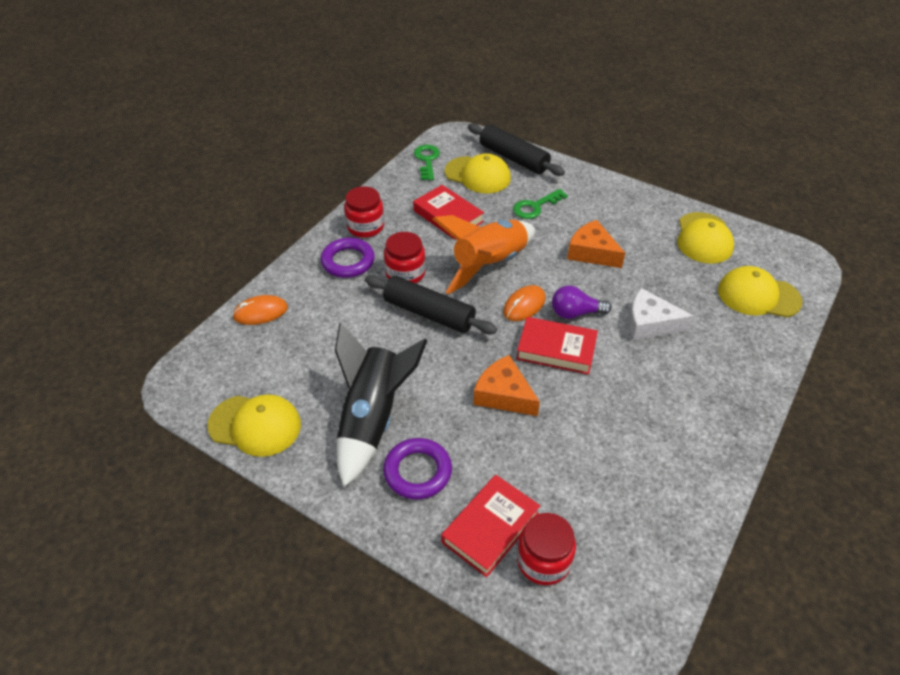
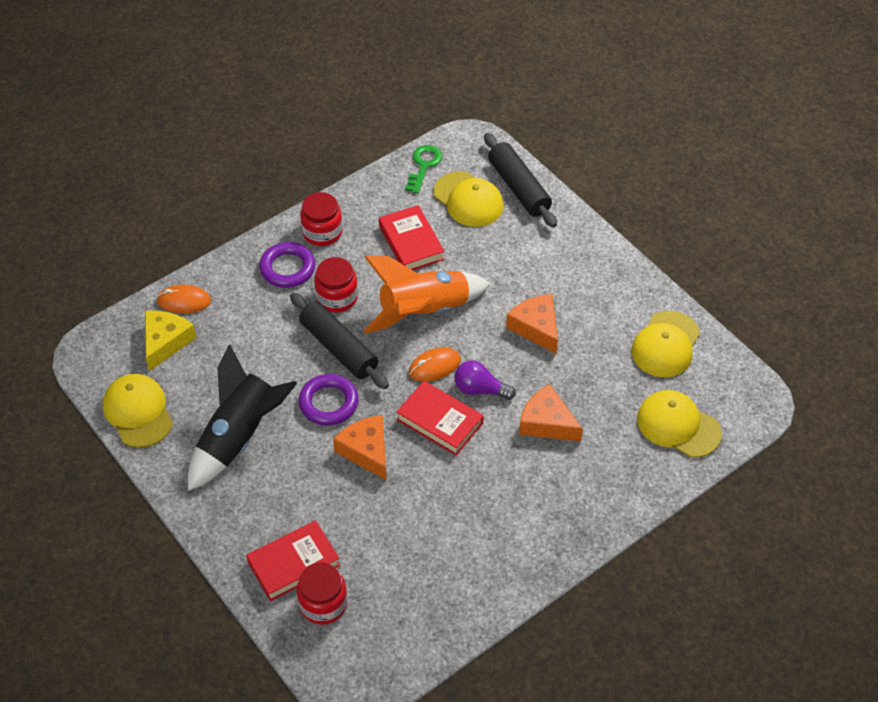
camera: 20 degrees right, 5 degrees up
yellow cap [207,394,301,457] -> yellow cap turned 150 degrees counterclockwise [103,374,173,448]
purple ring [383,438,452,499] -> purple ring moved to [298,374,359,426]
green key [513,189,568,219] -> none
white cheese [628,288,694,341] -> orange cheese [519,384,583,441]
none -> yellow cheese [145,310,196,371]

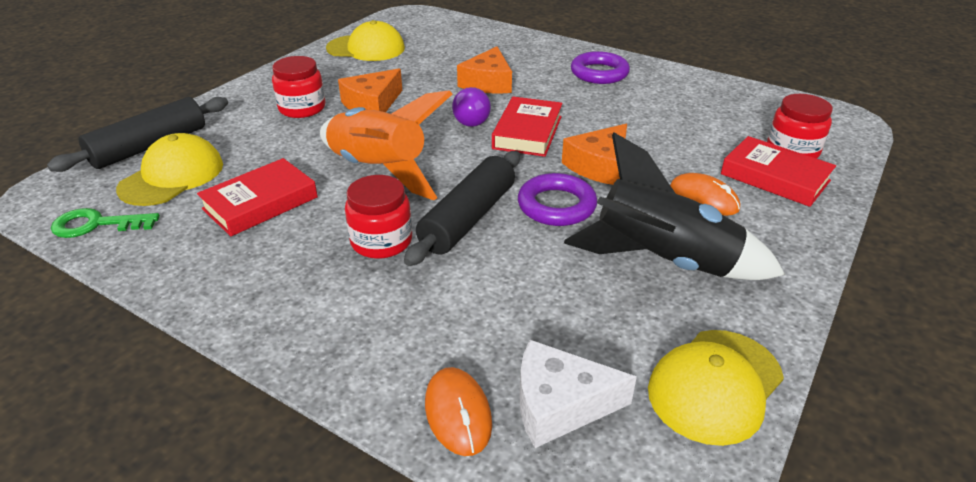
camera: 110 degrees left, 15 degrees down
yellow cheese [145,310,196,371] -> white cheese [519,340,637,448]
purple ring [259,242,315,288] -> purple ring moved to [571,51,630,84]
red jar [300,192,342,246] -> red jar moved to [272,56,325,118]
orange mouse [408,347,461,382] -> orange mouse moved to [670,173,740,216]
yellow cap [637,390,722,458] -> none

